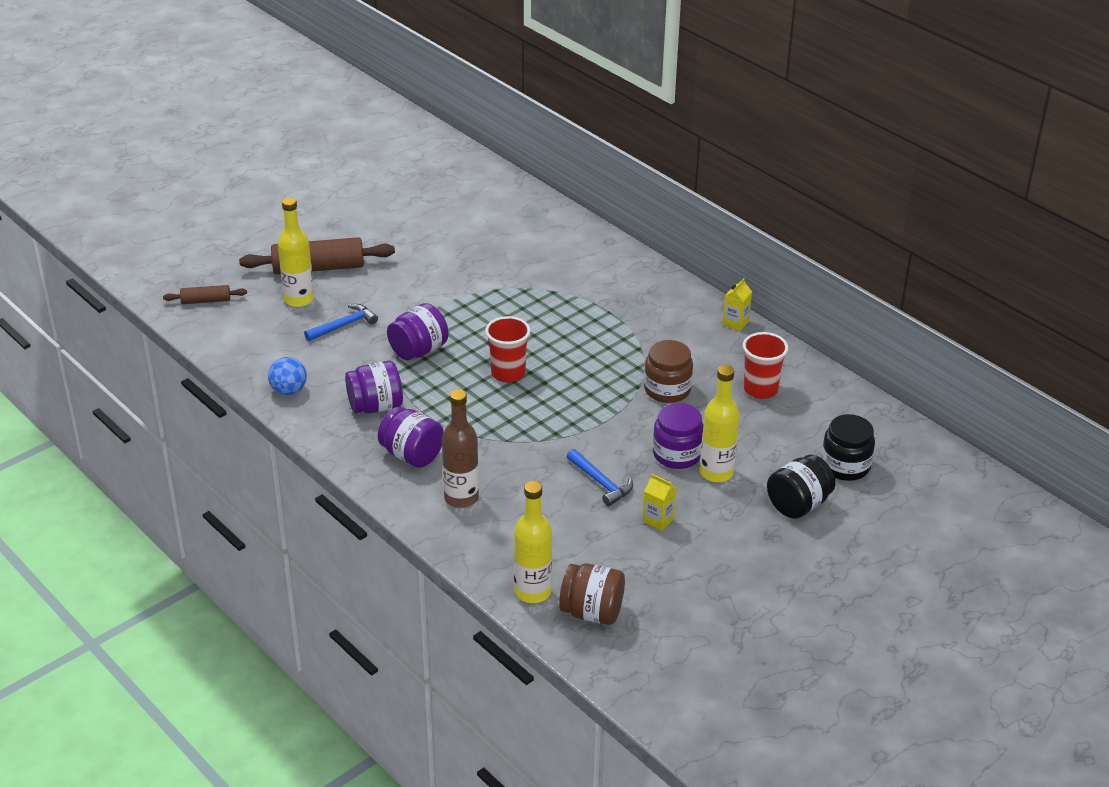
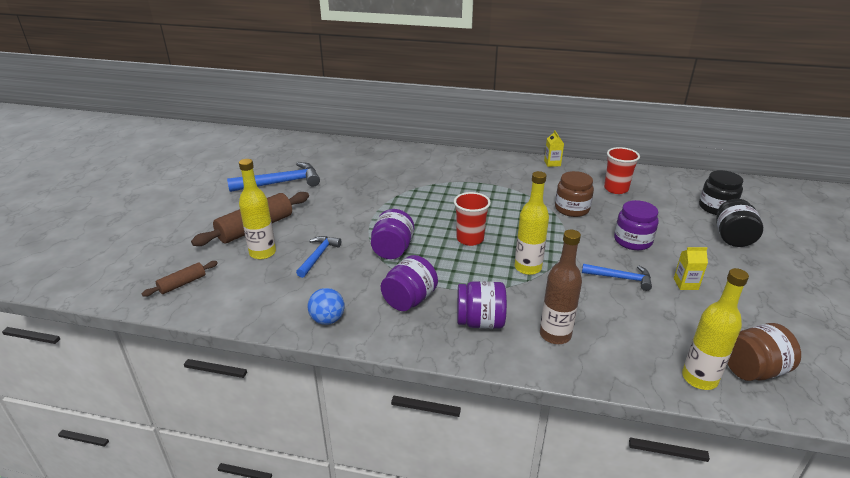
camera: 35 degrees left, 5 degrees down
yellow bottle [700,365,740,482] -> yellow bottle moved to [514,171,549,275]
none -> blue hammer [227,162,320,192]

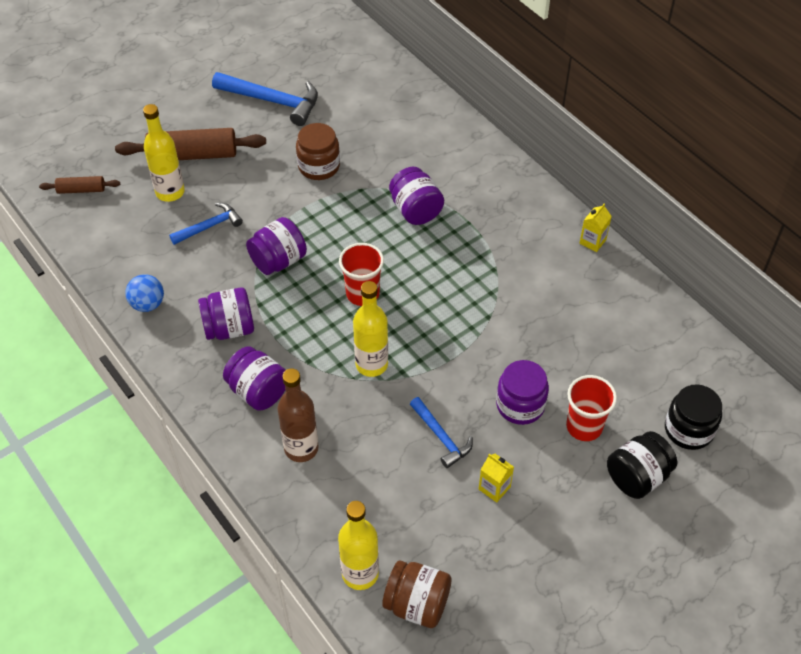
camera: 40 degrees right, 20 degrees up
brown jar [555,171,594,217] -> brown jar moved to [296,123,340,180]
red cup [604,147,640,194] -> red cup moved to [566,375,617,441]
none -> purple jar [389,167,444,225]

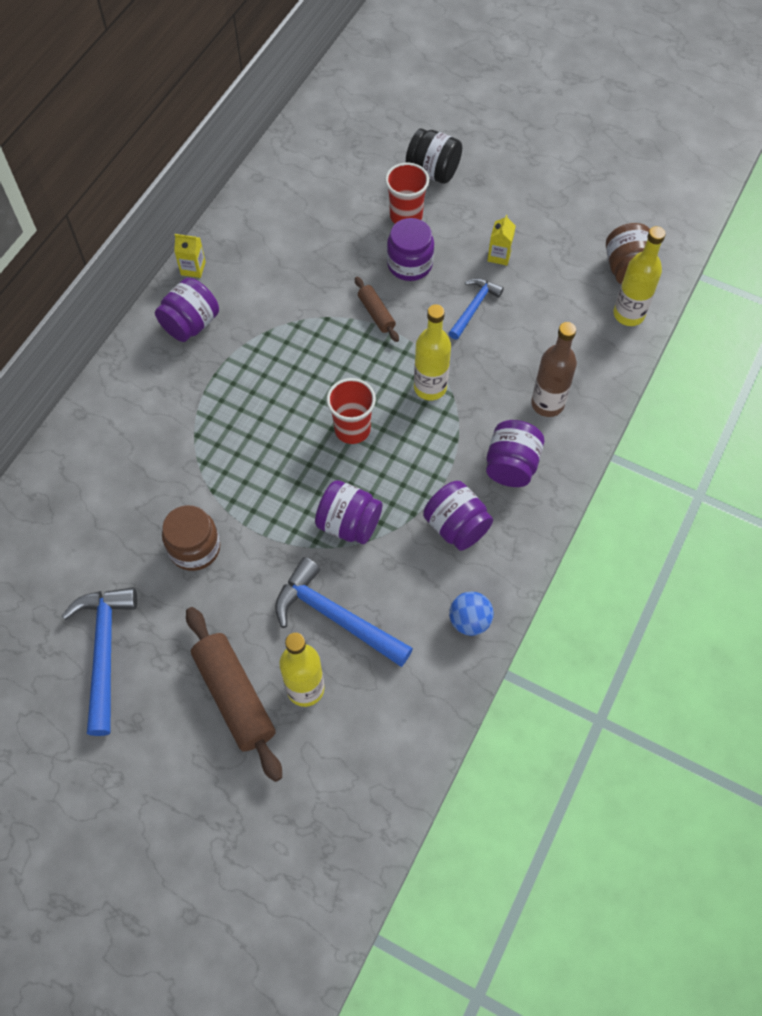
camera: 115 degrees left, 10 degrees up
brown rolling pin [39,176,120,194] -> brown rolling pin moved to [355,277,399,342]
blue hammer [169,203,243,245] -> blue hammer [275,557,413,667], size x1.67
purple jar [389,167,444,225] -> purple jar moved to [155,278,219,342]
black jar [665,385,722,450] -> none

